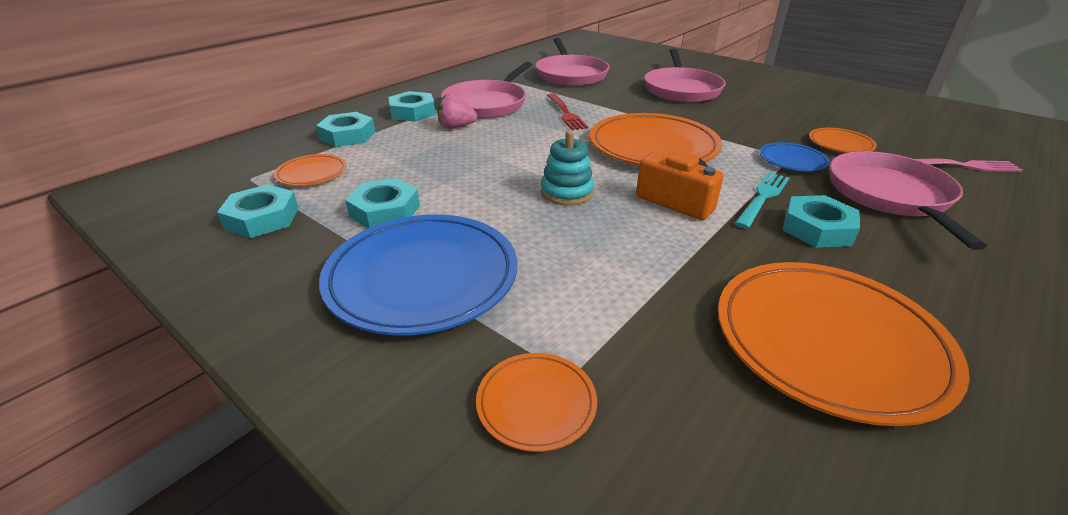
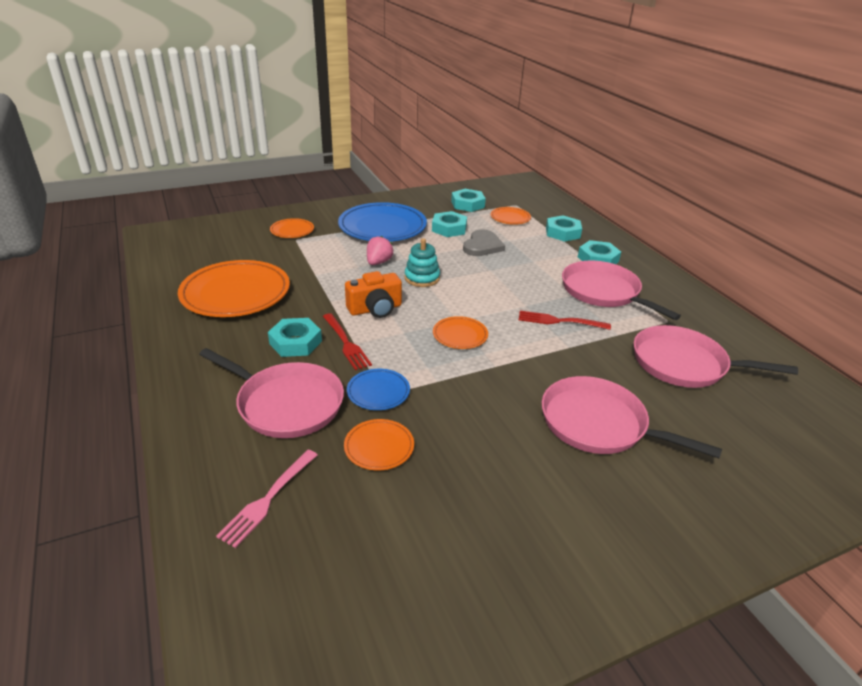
camera: 115 degrees right, 0 degrees up
pink strawberry [437,94,477,129] -> pink strawberry moved to [367,236,393,265]
orange plate [590,113,722,165] -> orange plate [433,316,488,349], size x0.48
turquoise fork [735,172,789,229] -> red fork [323,313,372,370]
none -> grey heart [463,229,505,256]

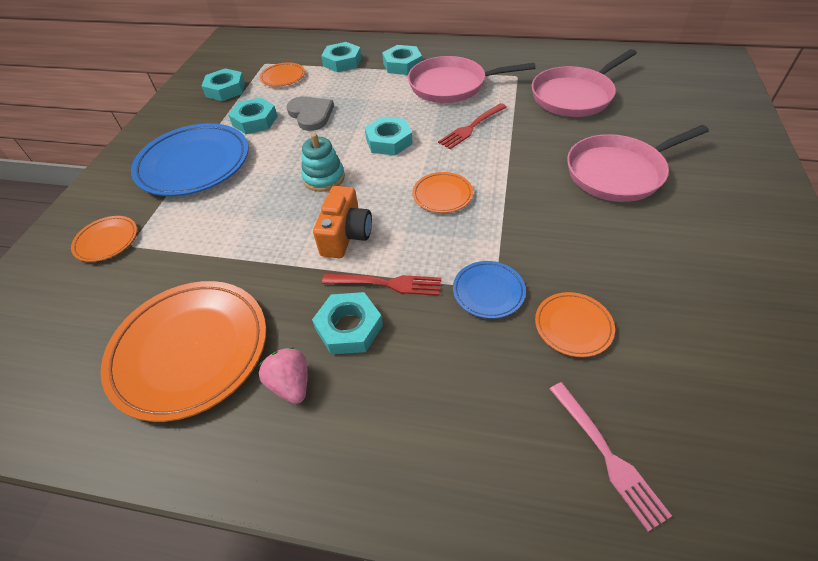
camera: 50 degrees left, 15 degrees up
pink pan [199,348,344,438] -> none
pink strawberry [367,236,393,265] -> pink strawberry moved to [259,347,307,404]
none -> turquoise nut [364,117,413,156]

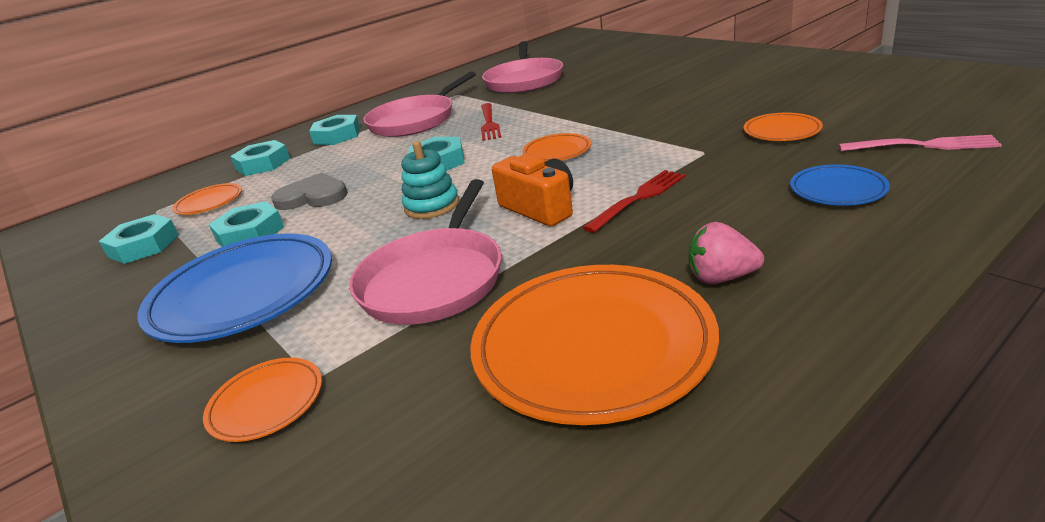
camera: 50 degrees left, 20 degrees down
turquoise nut [312,292,383,354] -> none
blue plate [453,261,526,319] -> blue plate moved to [790,165,890,206]
pink pan [567,125,709,202] -> pink pan moved to [349,179,501,325]

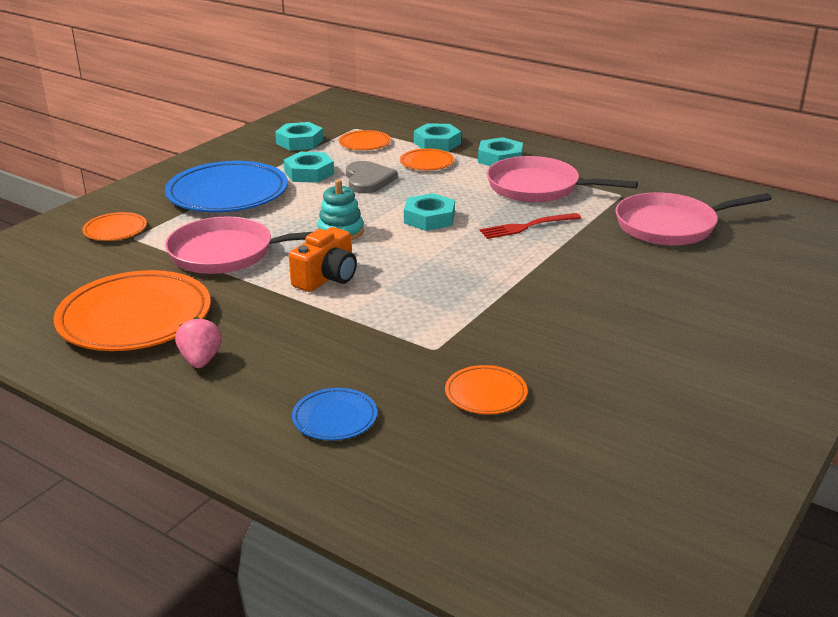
camera: 70 degrees right, 0 degrees up
orange plate [523,133,591,162] -> orange plate moved to [400,148,454,170]
red fork [583,170,686,233] -> none
pink fork [839,135,1002,151] -> none

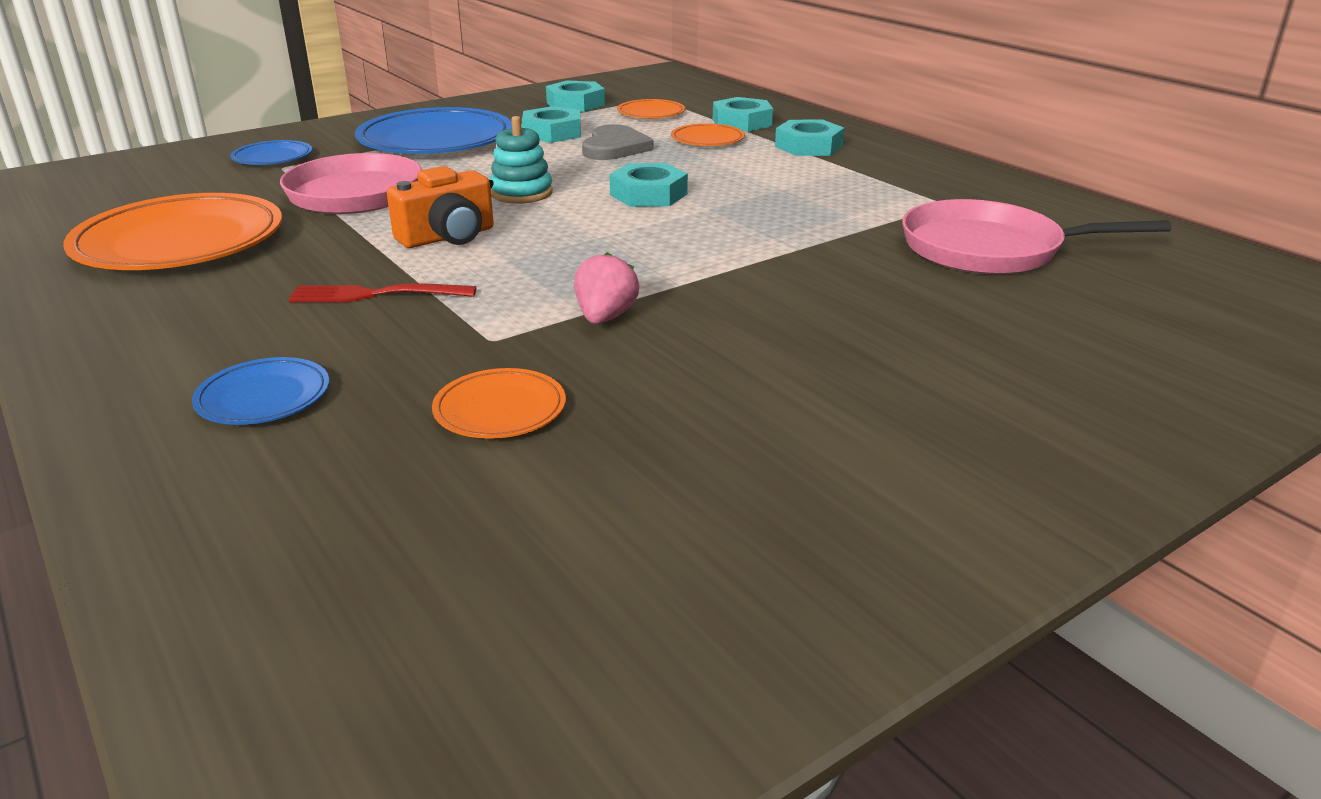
camera: 20 degrees right, 0 degrees up
orange plate [82,212,147,241] -> blue plate [230,140,312,165]
pink strawberry [175,317,222,368] -> pink strawberry moved to [574,252,639,324]
red fork [480,213,581,239] -> red fork moved to [288,283,476,302]
pink pan [487,156,638,202] -> none

